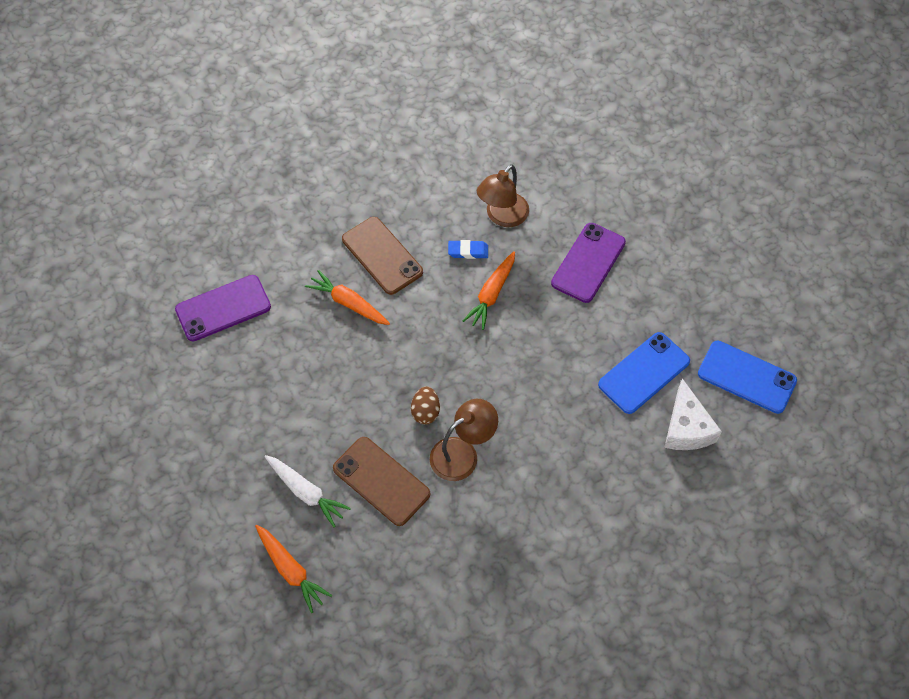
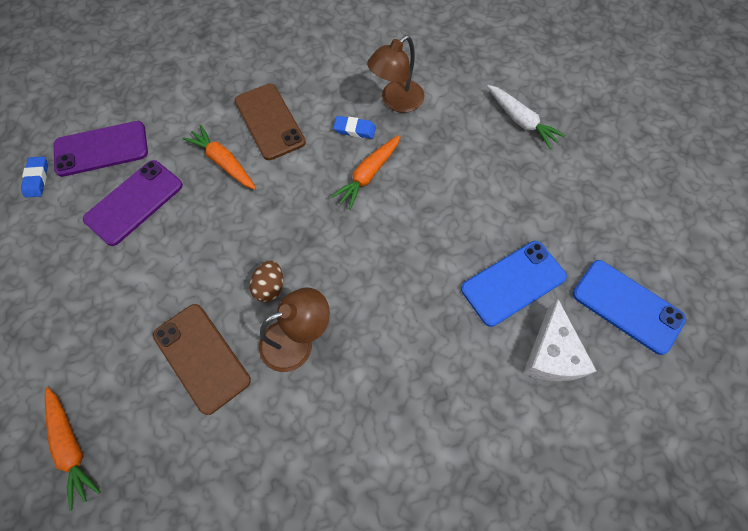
camera: 10 degrees right, 5 degrees up
white carrot [264,455,351,527] -> white carrot moved to [487,85,565,149]
purple phone [551,223,626,303] -> purple phone moved to [83,160,183,246]
none -> blue eraser [21,156,48,198]

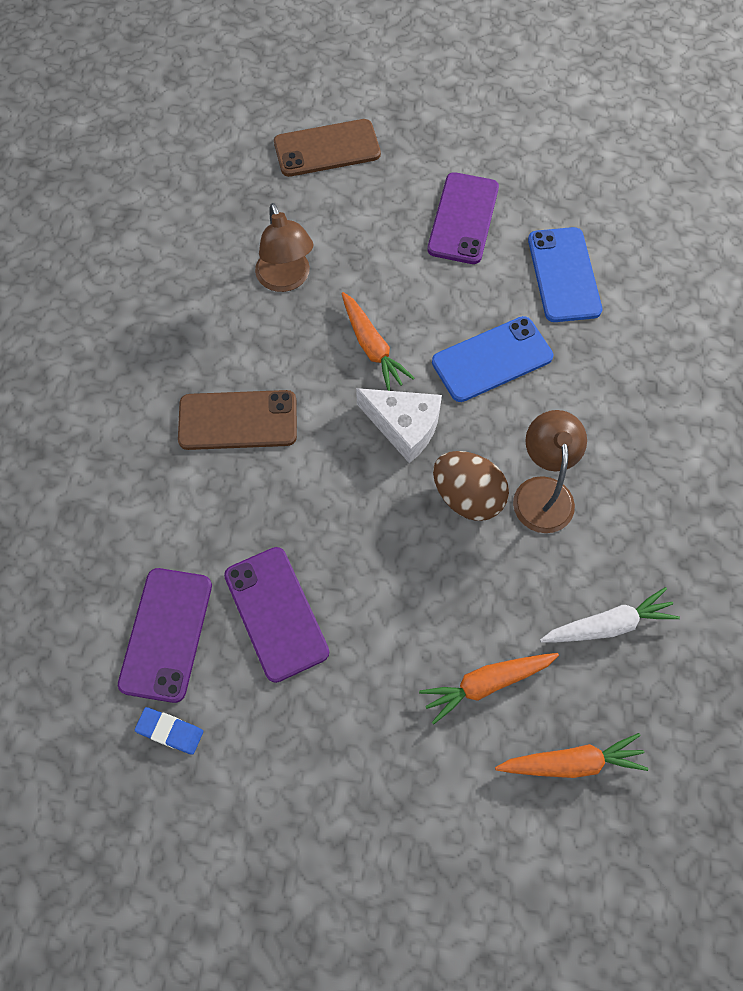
camera: 65 degrees left, 0 degrees up
brown phone [153,304,251,415] -> brown phone moved to [274,119,381,177]
orange carrot [183,124,256,189] -> orange carrot moved to [419,653,559,725]
brown egg [250,261,283,302] -> brown egg [433,451,509,521], size x1.58
blue eraser [333,116,376,139] -> none
white carrot [487,85,565,149] -> white carrot moved to [540,587,680,642]
white cheese [523,299,596,381] -> white cheese moved to [356,388,442,463]
blue phone [573,260,686,355] -> blue phone moved to [432,316,553,402]
none -> purple phone [427,172,499,264]

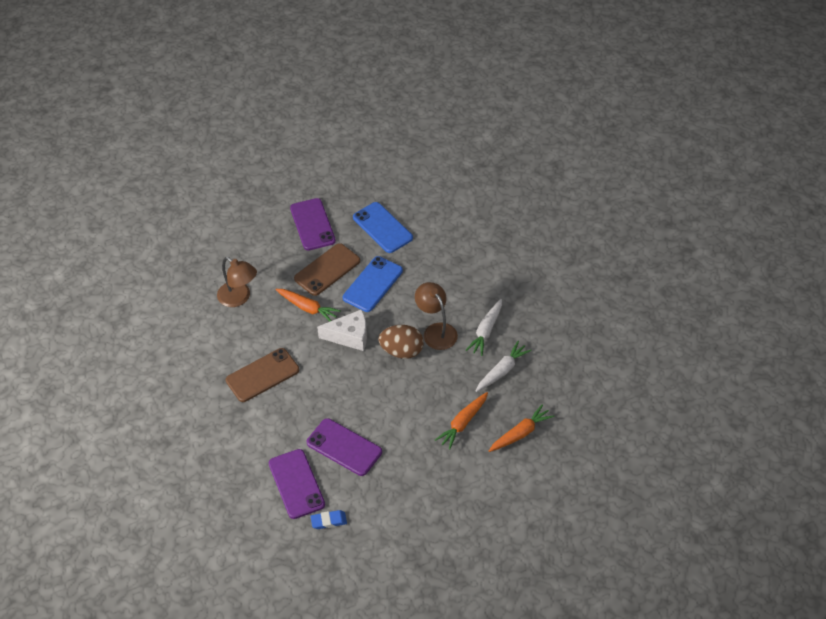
camera: 30 degrees left, 15 degrees down
brown phone [274,119,381,177] -> brown phone moved to [294,243,360,296]
none -> white carrot [466,299,502,356]

